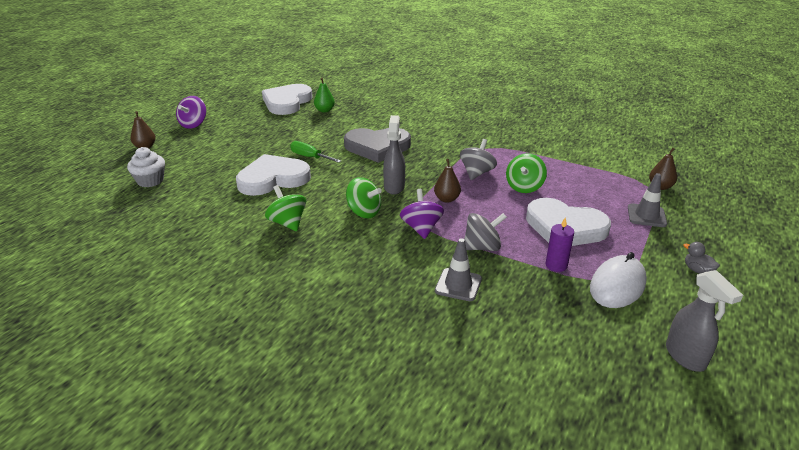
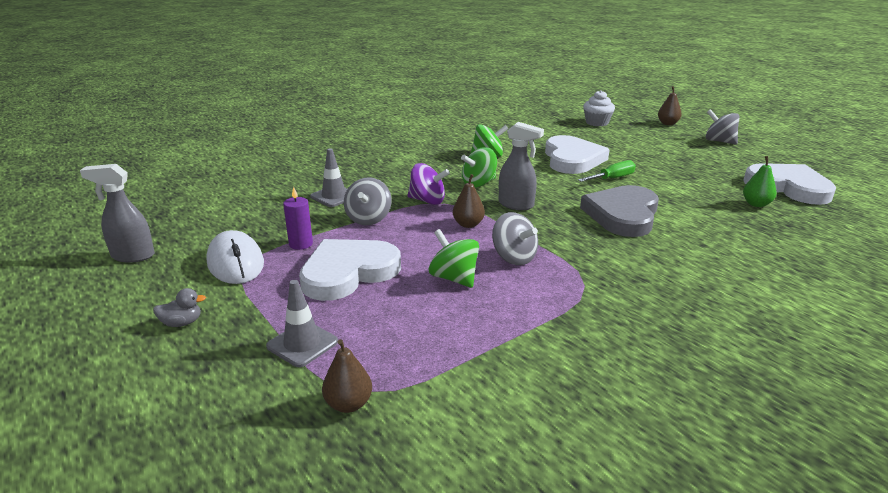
camera: 115 degrees right, 5 degrees down
purple spinning top [176,96,206,129] -> grey spinning top [705,109,740,145]

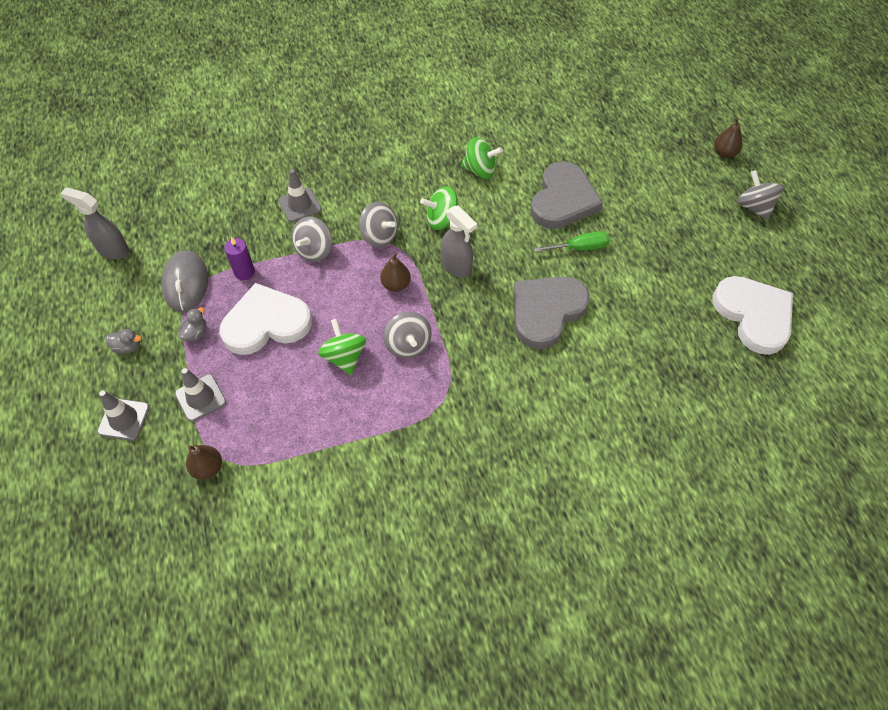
camera: 20 degrees right, 30 degrees up
white mouse [206,230,264,284] -> grey mouse [162,250,208,312]
purple spinning top [407,163,450,205] -> grey spinning top [359,202,398,248]
white heart [545,135,610,174] -> grey heart [531,161,603,229]
white cupcake [583,90,615,126] -> none
green pear [743,156,777,207] -> none
none -> grey traffic cone [97,390,150,441]
none -> grey duck [178,307,206,342]

